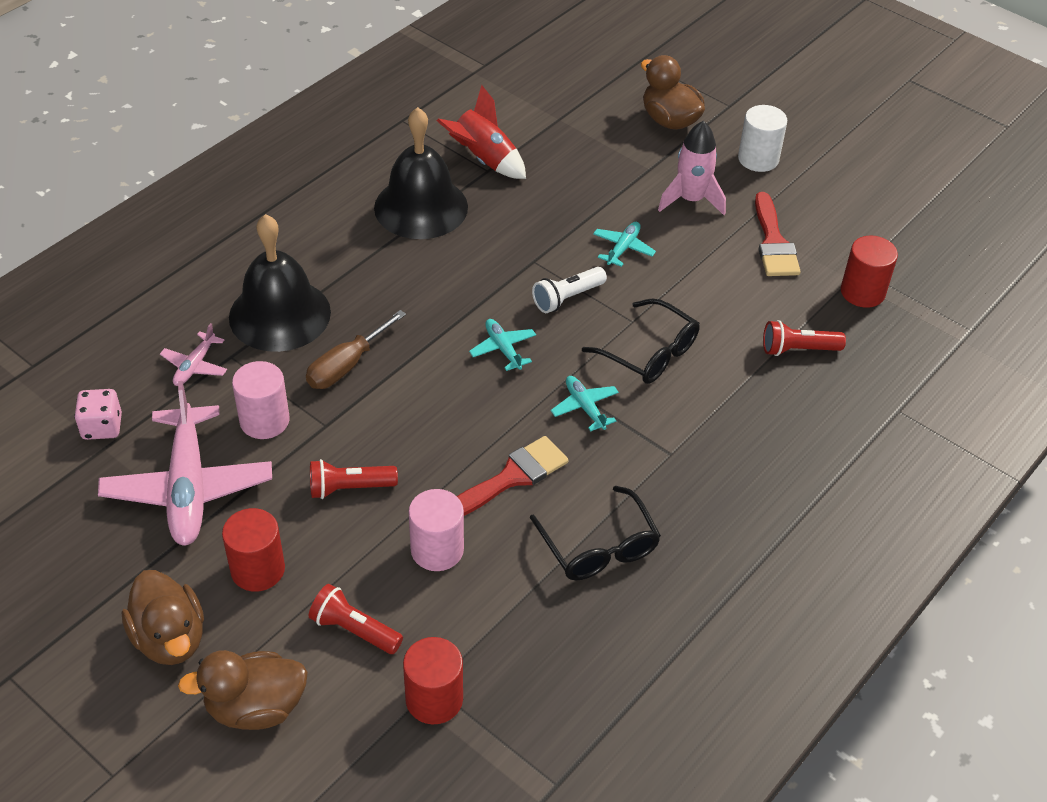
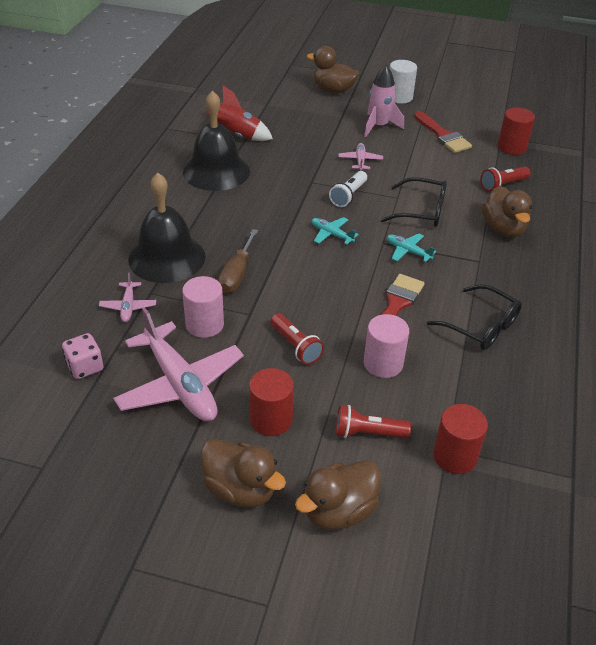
camera: 25 degrees left, 5 degrees down
red flashlight [310,459,398,499] -> red flashlight turned 90 degrees counterclockwise [270,313,324,365]
turquoise plane [593,222,656,267] -> pink plane [338,143,383,171]
none -> brown duck [482,186,532,237]

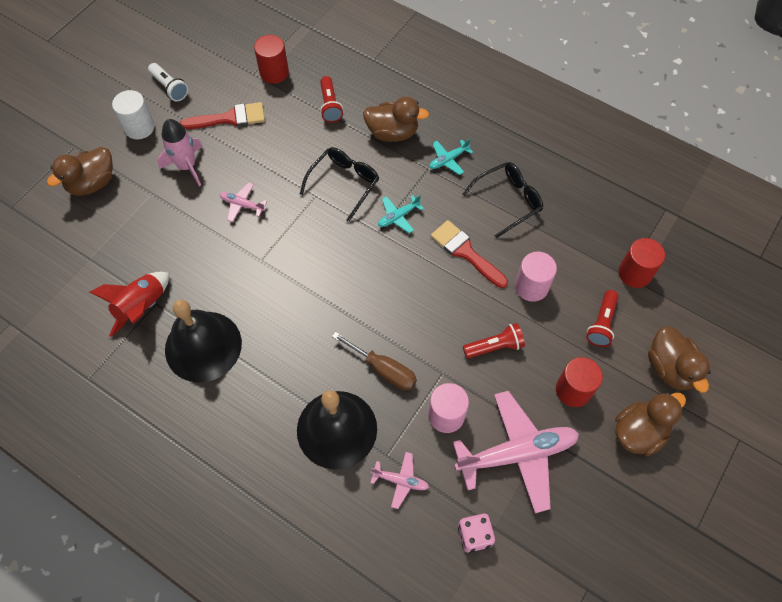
camera: 70 degrees left, 20 degrees up
turquoise plane [312,217,359,245] -> turquoise plane moved to [429,139,473,175]
white flashlight [329,171,367,207] -> white flashlight moved to [148,63,188,102]

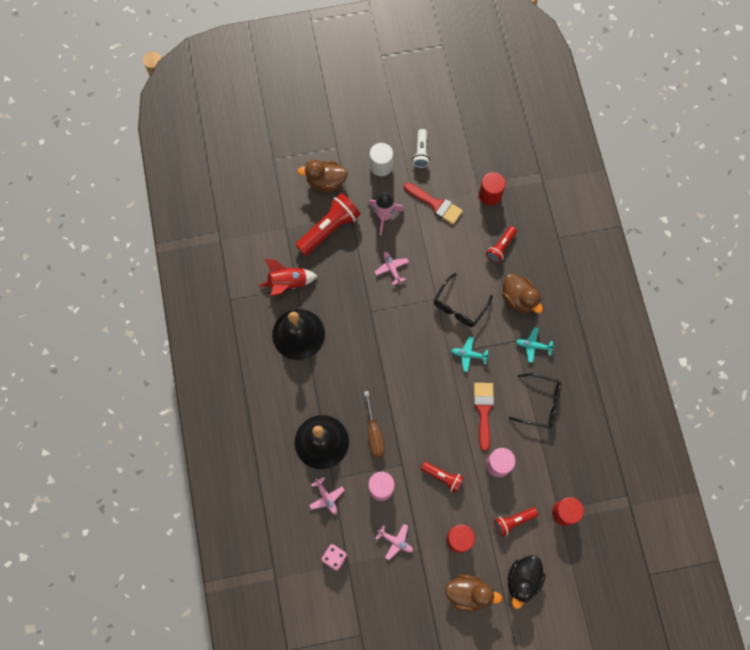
camera: 45 degrees right, 10 degrees up
black glasses [300,147,379,222] -> black glasses turned 135 degrees clockwise [434,273,493,327]
pink plane [453,391,579,513] -> pink plane [375,524,413,560], size x0.46
brown duck [648,326,711,393] -> black duck [508,555,546,609]
none -> red flashlight [295,193,361,256]

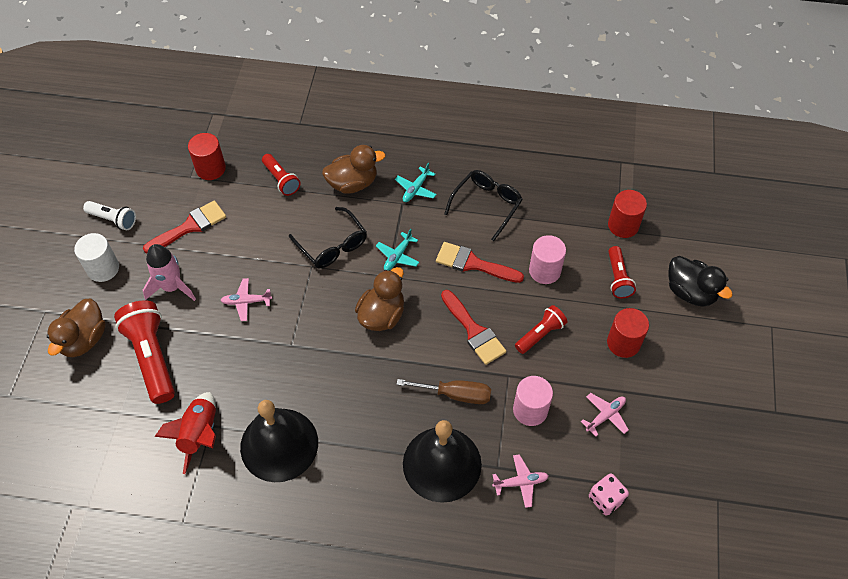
camera: 70 degrees left, 15 degrees down
brown duck [445,574,502,612] -> brown duck moved to [355,267,404,331]
none -> red brush [441,290,506,365]

